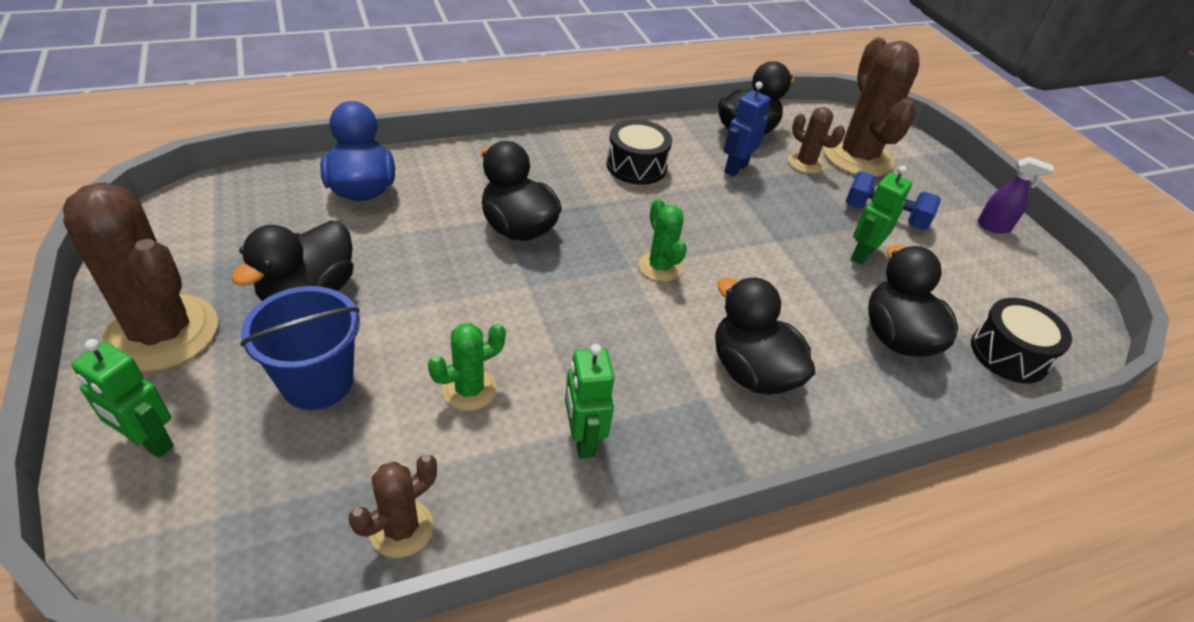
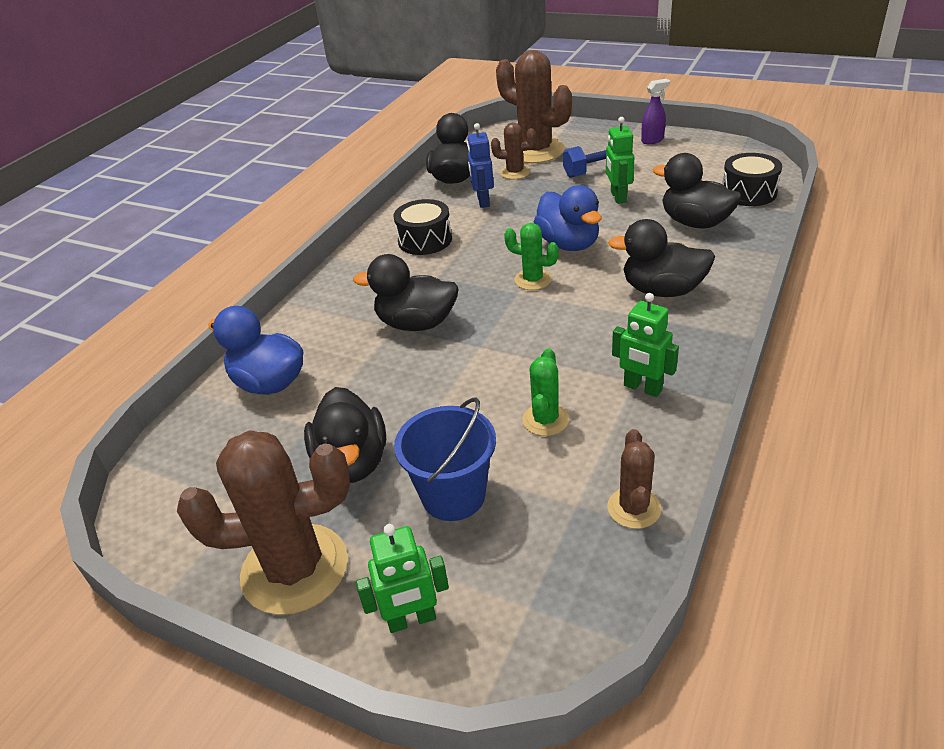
camera: 35 degrees left, 5 degrees down
none -> blue duck [534,185,602,251]

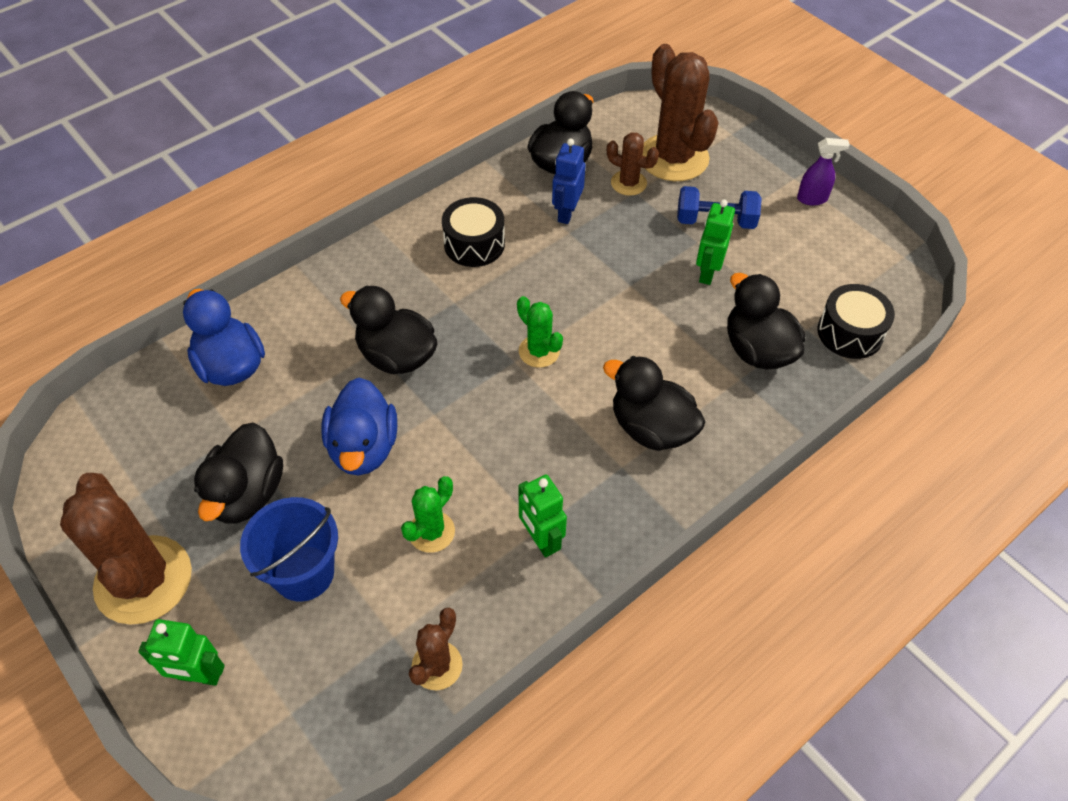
camera: 20 degrees right, 15 degrees up
brown cactus [177,430,350,615] -> brown cactus turned 45 degrees clockwise [60,473,192,625]
blue duck [534,185,602,251] -> blue duck moved to [322,378,397,475]

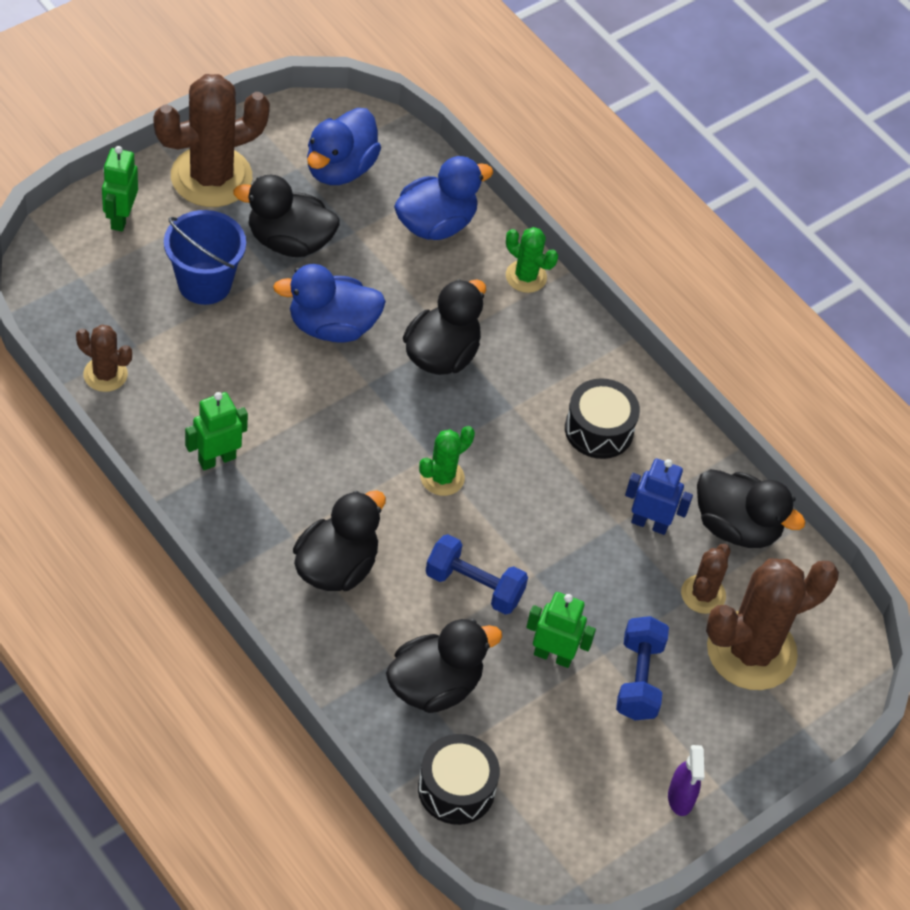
camera: 85 degrees right, 0 degrees up
green cactus [401,476,455,553] -> green cactus moved to [506,227,558,293]
none -> blue duck [307,108,381,185]
none -> blue dumbbell [426,534,528,615]

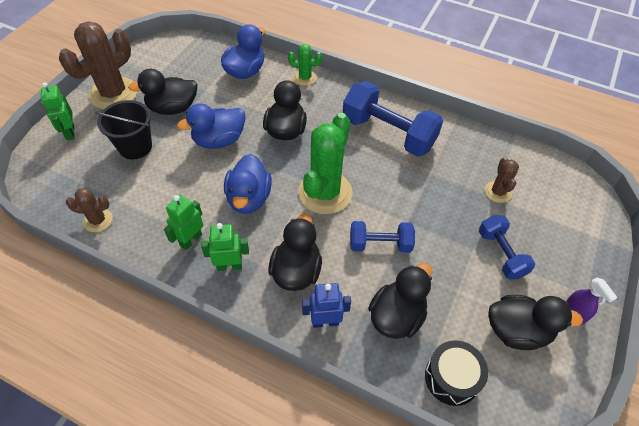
camera: 20 degrees left, 0 degrees up
blue bucket [164,210,246,305] -> black bucket [95,100,152,159]
blue duck [307,108,381,185] -> blue duck moved to [224,154,272,214]
green cactus [419,426,475,496] -> green cactus [298,113,352,214], size x1.98
green robot [526,592,596,668] -> green robot moved to [201,223,249,271]
black drum [565,378,640,459] -> blue dumbbell [343,81,443,156]
blue robot [625,459,693,535] -> blue robot moved to [302,283,351,328]
black duck [697,469,805,548] -> black duck moved to [488,295,583,350]
brown cactus [706,559,839,690] -> none

